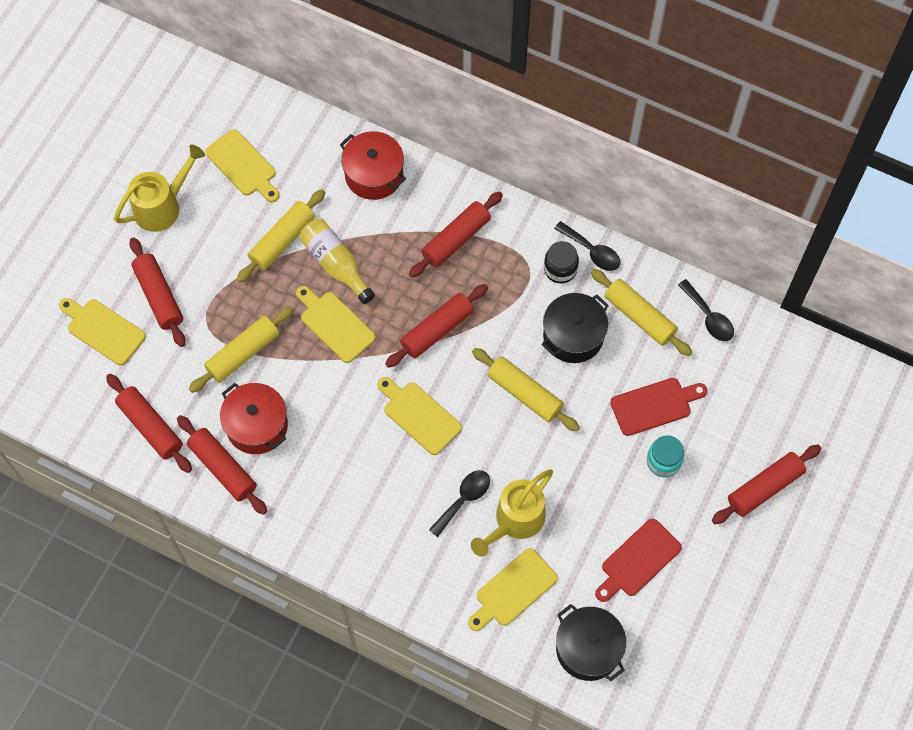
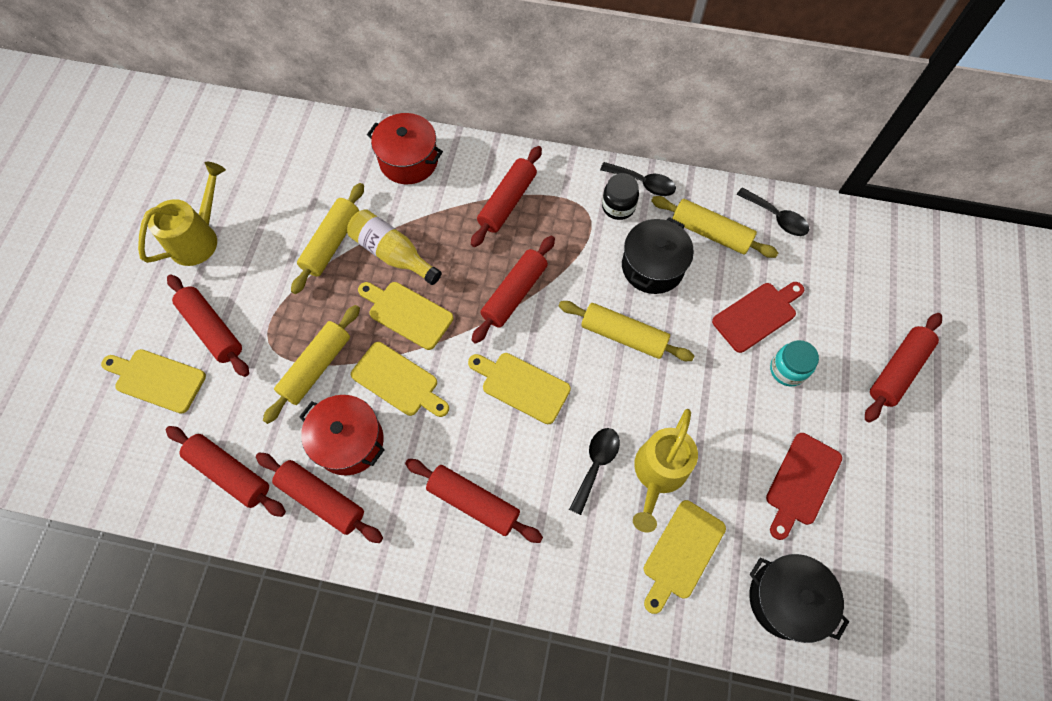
camera: 15 degrees left, 0 degrees up
yellow cutting board [205,129,279,202] -> yellow cutting board moved to [351,342,449,417]
none -> red rolling pin [405,459,543,543]

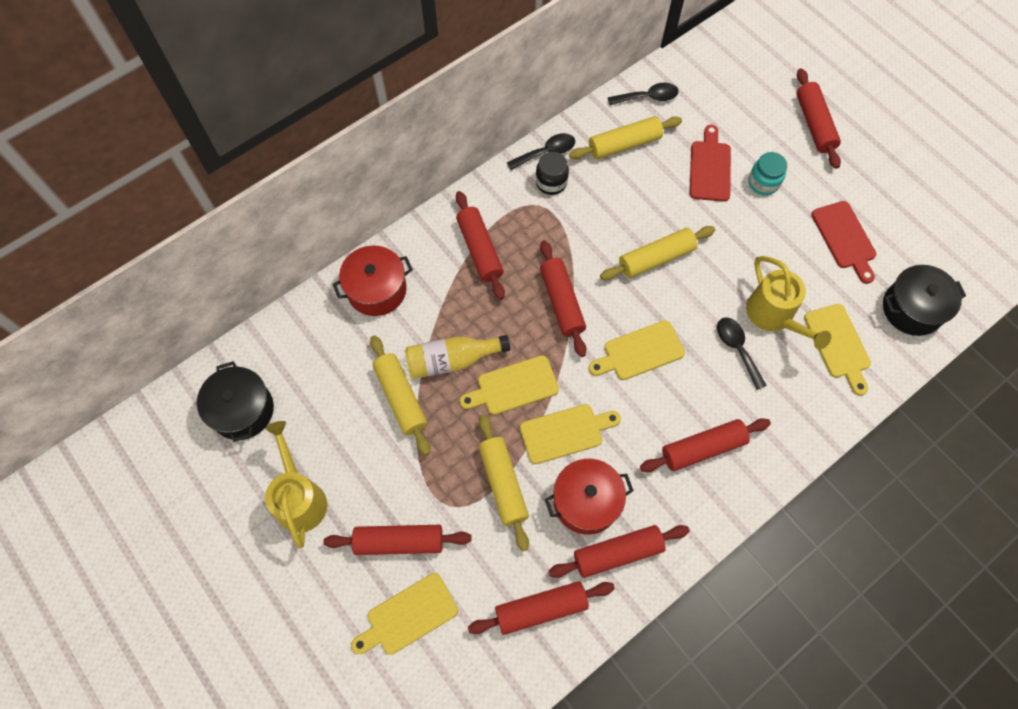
camera: 50 degrees left, 0 degrees up
black pot [622,217,694,294] -> black pot moved to [197,361,274,442]

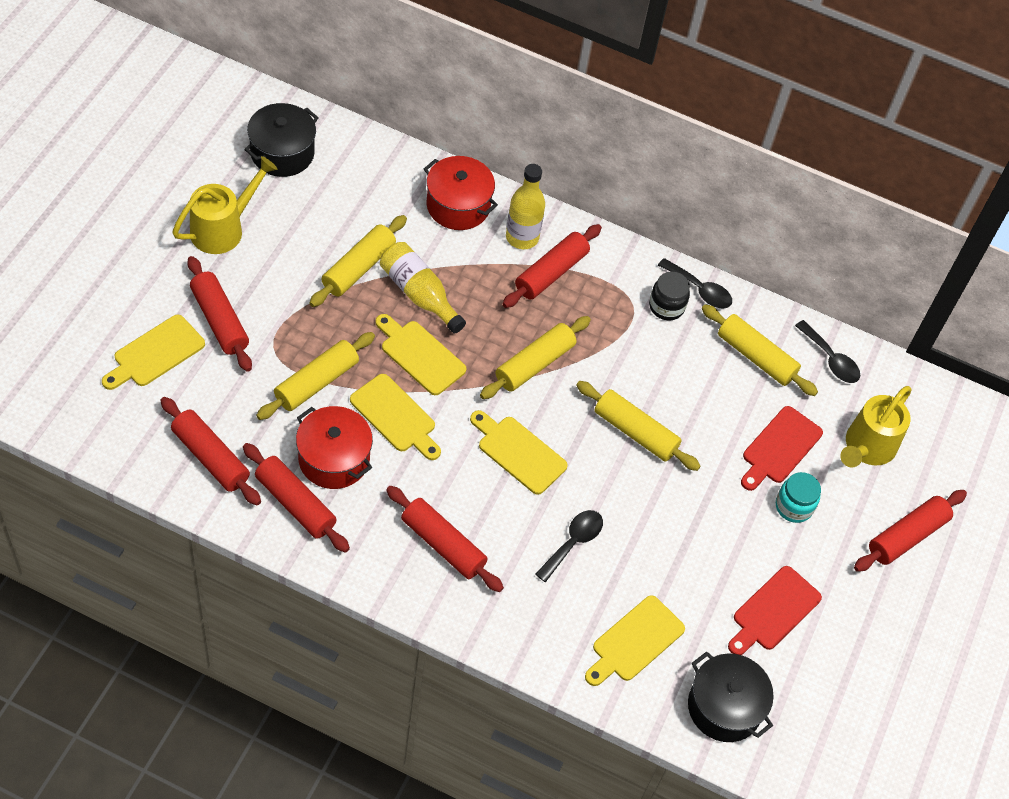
camera: 55 degrees right, 10 degrees down
yellow cutting board [351,573,458,655] -> yellow cutting board turned 75 degrees counterclockwise [102,315,205,390]
red rolling pin [540,240,586,357] -> yellow rolling pin [480,316,591,399]
red cutting board [690,125,731,202] -> red cutting board turned 150 degrees clockwise [741,406,823,491]
yellow watering can [746,256,831,349] -> yellow watering can moved to [840,386,912,467]
none -> yellow bottle [506,164,545,249]

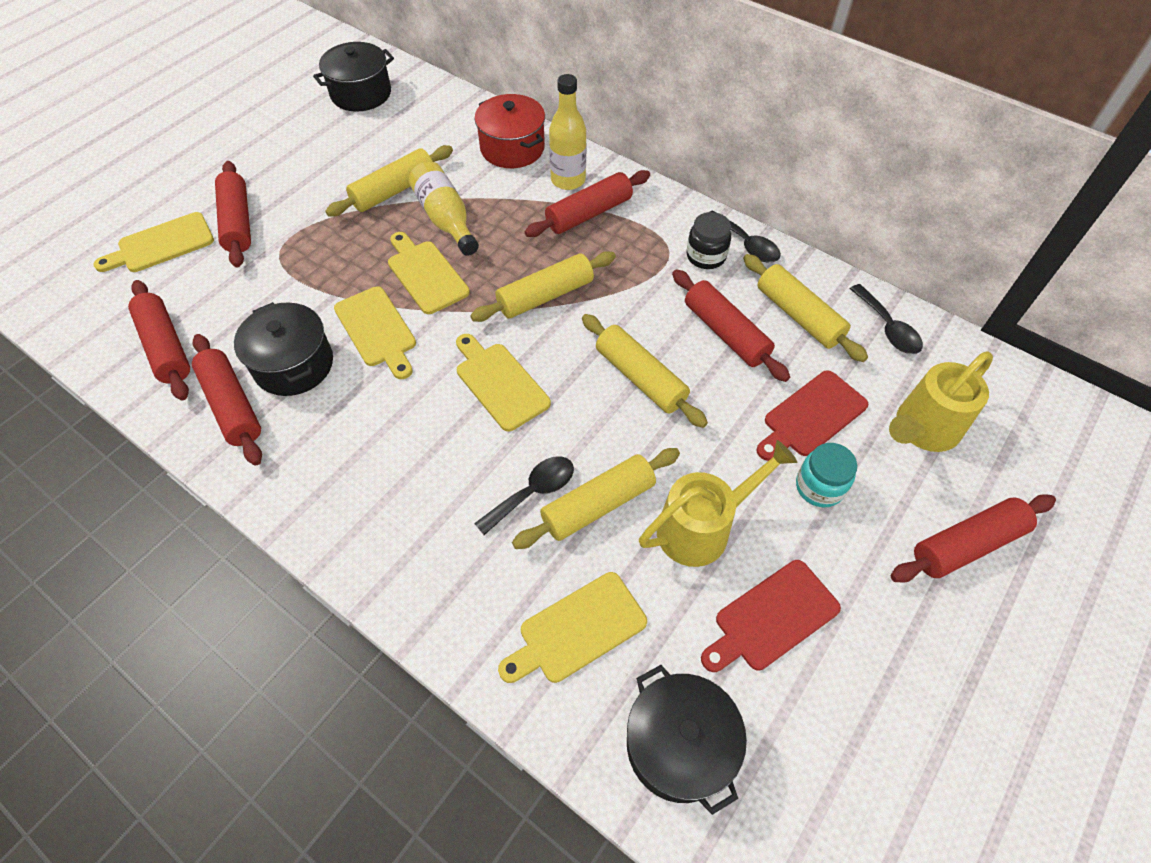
camera: 20 degrees right, 0 degrees up
yellow watering can [172,156,277,254] -> yellow watering can moved to [639,440,797,567]
yellow rolling pin [256,332,375,420] -> yellow rolling pin moved to [512,448,680,549]
red pot [296,406,373,489] -> black pot [234,302,333,396]
red rolling pin [386,486,504,592] -> red rolling pin moved to [672,269,790,382]

